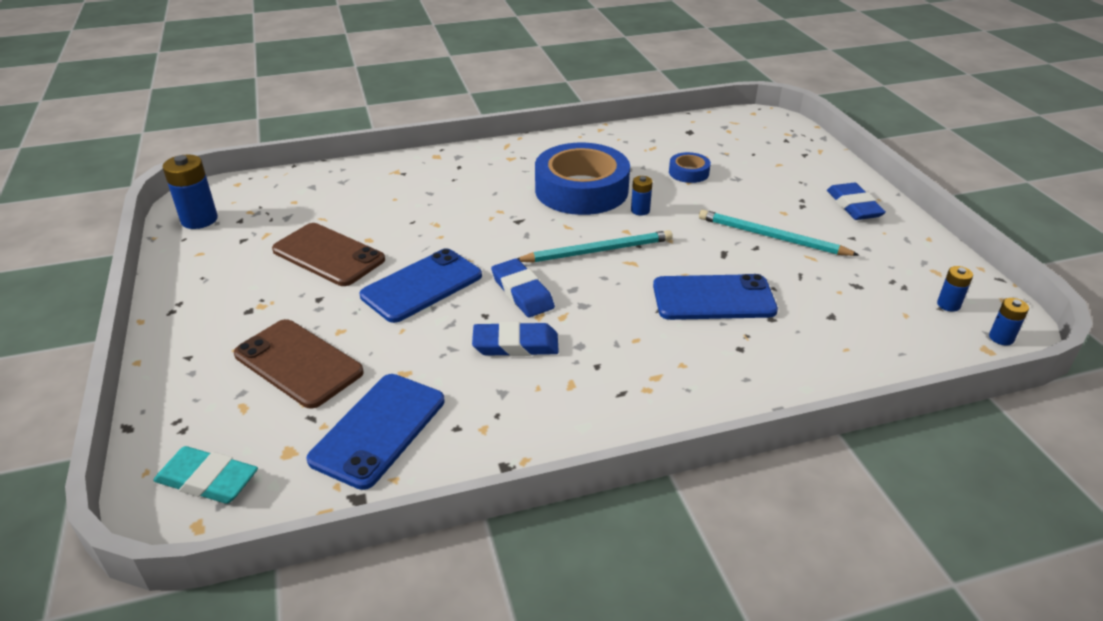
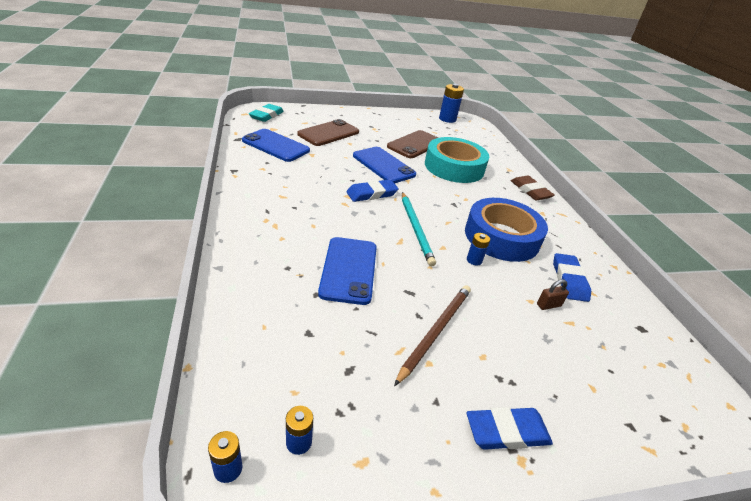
camera: 90 degrees right, 0 degrees up
blue eraser [472,322,559,356] -> blue eraser moved to [553,253,591,302]
blue tape [669,152,711,183] -> brown padlock [537,280,569,310]
turquoise pencil [699,210,860,256] -> brown pencil [394,285,471,386]
none -> turquoise tape [425,137,489,183]
none -> brown eraser [511,176,554,201]

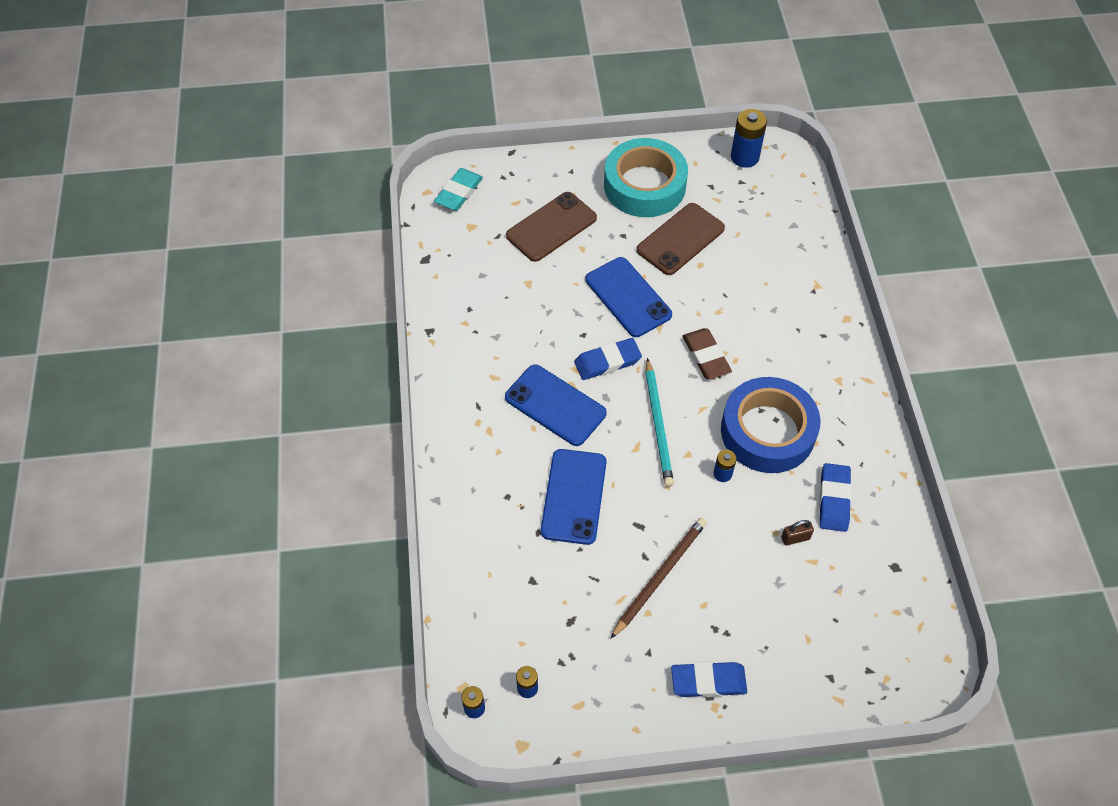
camera: 10 degrees right, 20 degrees up
blue phone [242,129,310,162] -> blue phone moved to [505,365,607,446]
turquoise tape [425,137,489,183] -> turquoise tape moved to [604,138,688,217]
brown eraser [511,176,554,201] -> brown eraser moved to [682,328,732,379]

